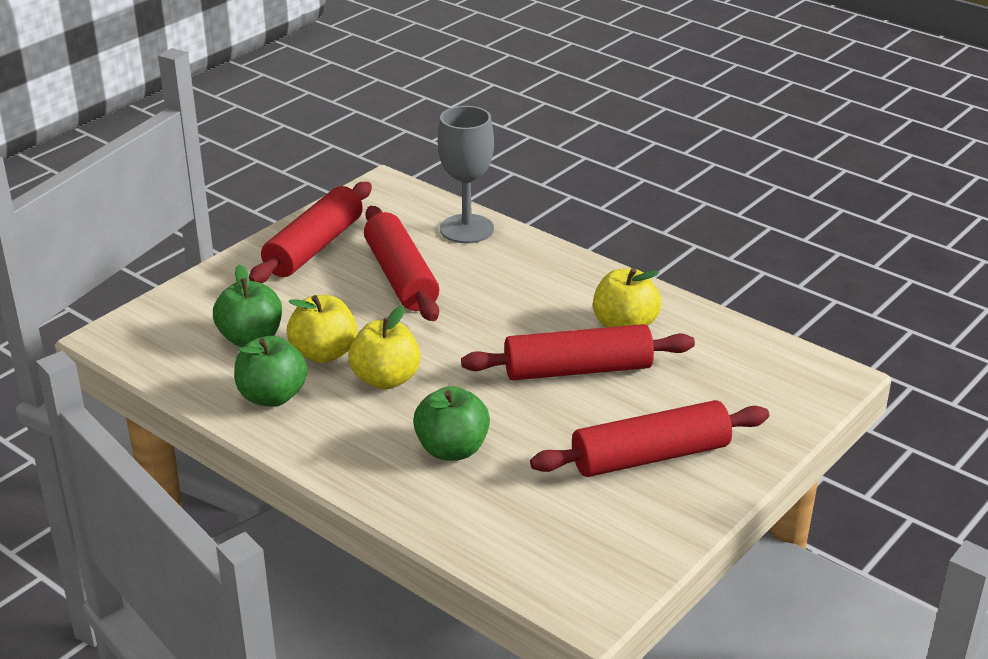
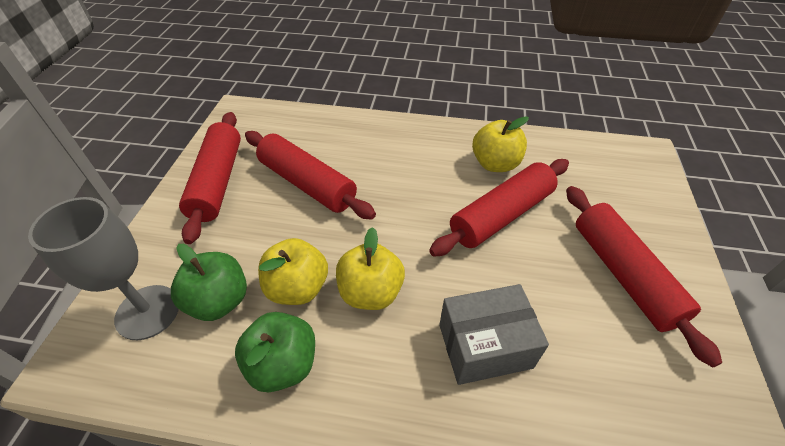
camera: 30 degrees left, 15 degrees up
green apple [413,386,490,461] -> grey box [439,284,549,385]
grey goblet [438,106,494,243] -> grey goblet moved to [28,197,179,340]
red rolling pin [530,400,769,477] -> red rolling pin turned 60 degrees counterclockwise [566,186,722,367]

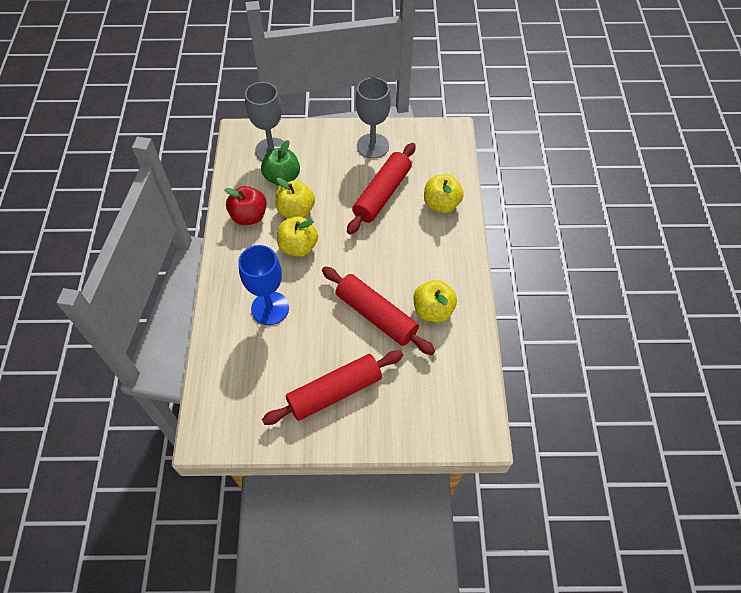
camera: 80 degrees right, 10 degrees up
red rolling pin [179,112,241,244] -> grey goblet [356,77,391,159]
green apple [235,312,315,392] -> red apple [224,186,267,225]
grey box [439,284,549,385] -> blue goblet [238,245,289,325]
none -> yellow apple [424,174,464,213]

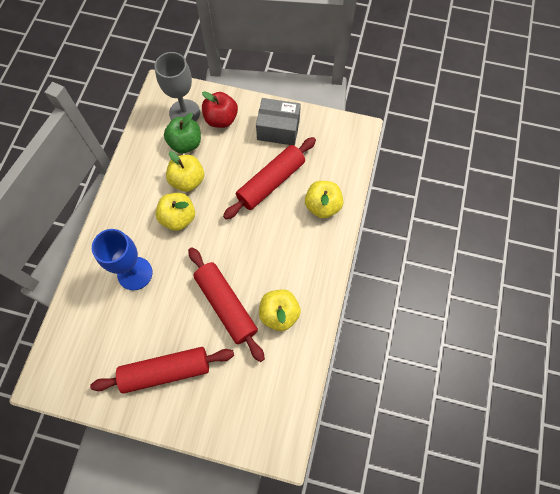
camera: 15 degrees right, 10 degrees up
red apple [224,186,267,225] -> red apple moved to [202,91,238,128]
grey goblet [356,77,391,159] -> grey box [256,98,301,146]

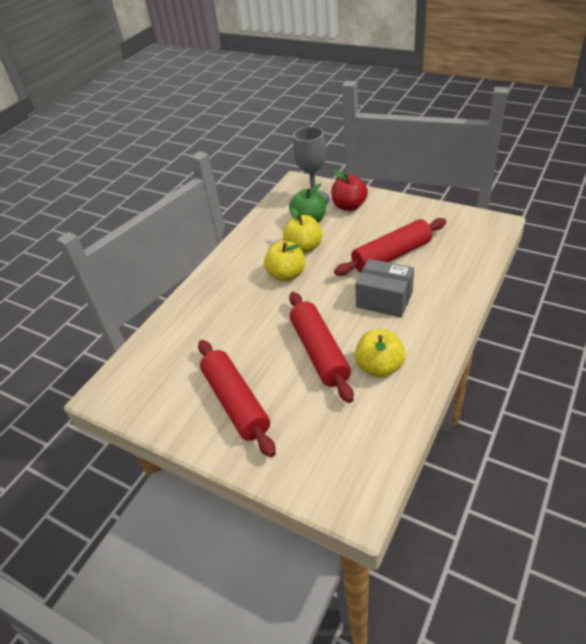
camera: 20 degrees right, 25 degrees down
red rolling pin [90,347,234,394] -> red rolling pin turned 60 degrees clockwise [198,340,276,458]
blue goblet [92,229,153,290] -> none
grey box [256,98,301,146] -> grey box moved to [355,259,414,317]
yellow apple [305,181,343,218] -> none

